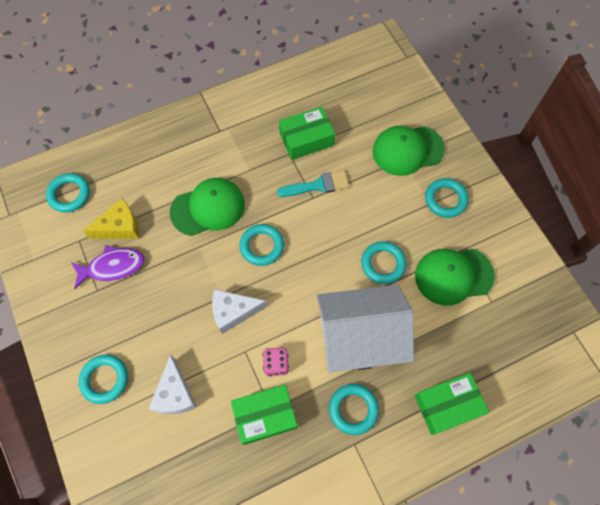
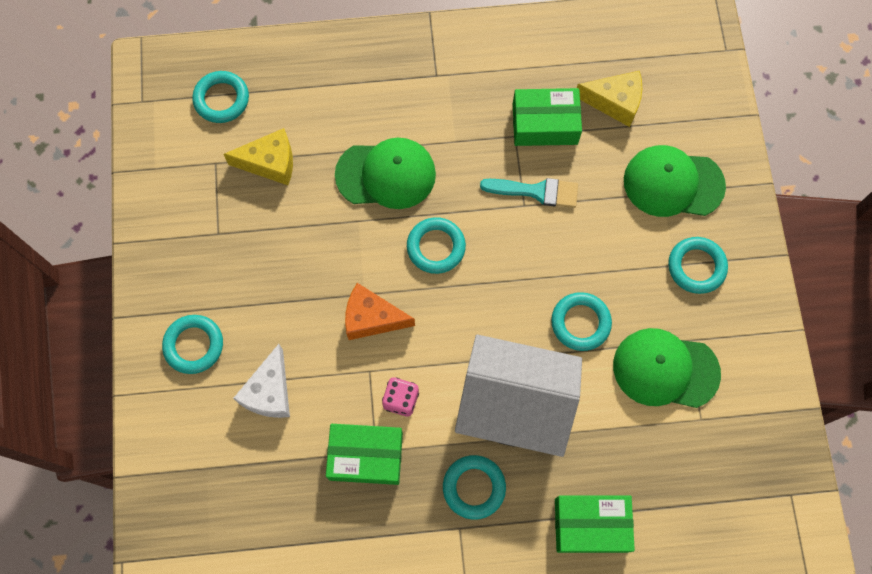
camera: 20 degrees right, 5 degrees up
purple fish [71,245,145,289] -> none
white cheese [212,289,267,334] -> orange cheese [345,283,415,340]
none -> yellow cheese [577,71,642,127]

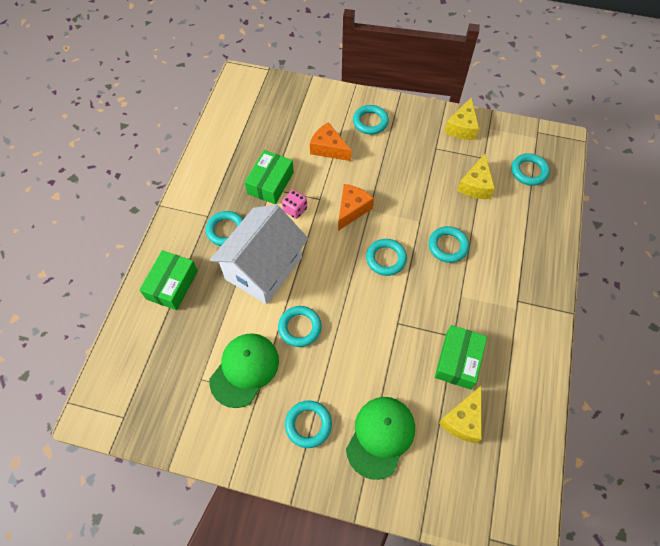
camera: 110 degrees right, 10 degrees down
white cheese [233,344,290,418] -> orange cheese [310,122,352,161]
green cap [335,138,436,209] -> turquoise ring [429,226,469,263]
turquoise brush [480,178,578,208] -> none
none -> yellow cheese [445,97,479,140]

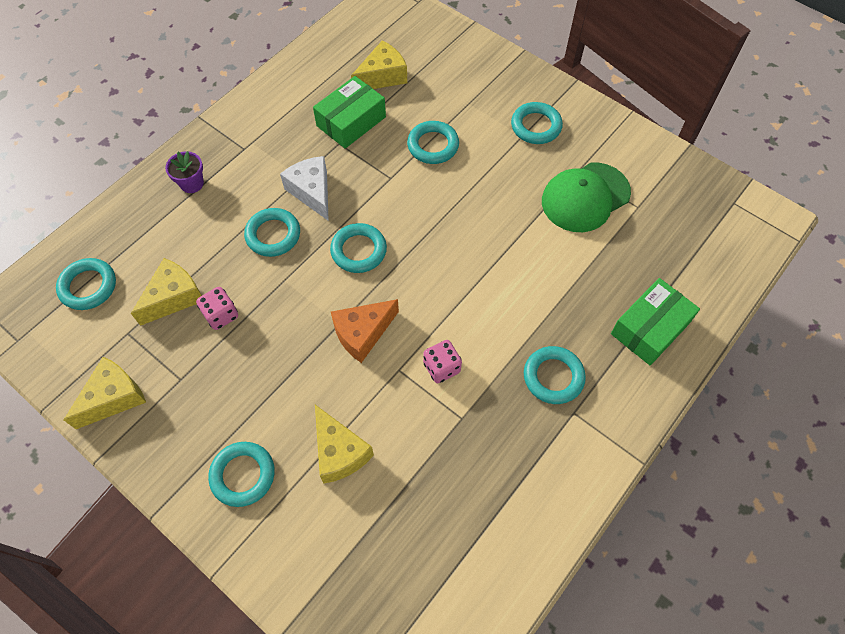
camera: 155 degrees left, 0 degrees up
white house [210,205,308,304] -> none
green box [245,150,294,204] -> none
turquoise ring [278,306,322,347] -> turquoise ring moved to [407,121,459,164]
orange cheese [310,122,352,161] -> yellow cheese [315,405,374,484]
green cap [346,397,415,480] -> none
none -> purple flower pot [165,151,204,193]
none -> pink dice [196,287,238,330]
none -> white cheese [280,156,329,221]

